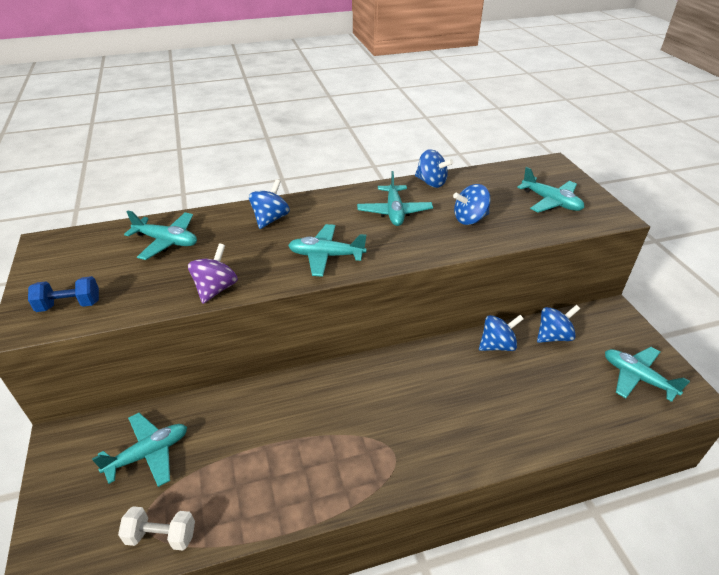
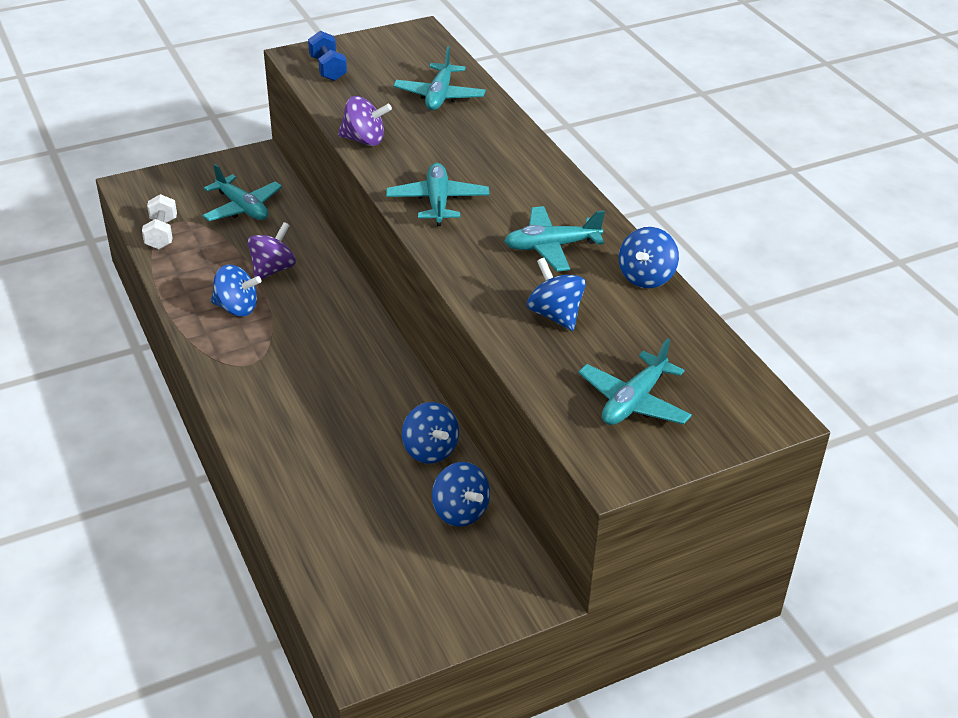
camera: 80 degrees right, 0 degrees up
blue spinning top [249,179,290,229] -> blue spinning top moved to [211,264,261,316]
turquoise plane [605,347,690,402] -> none
none -> purple spinning top [248,222,296,279]

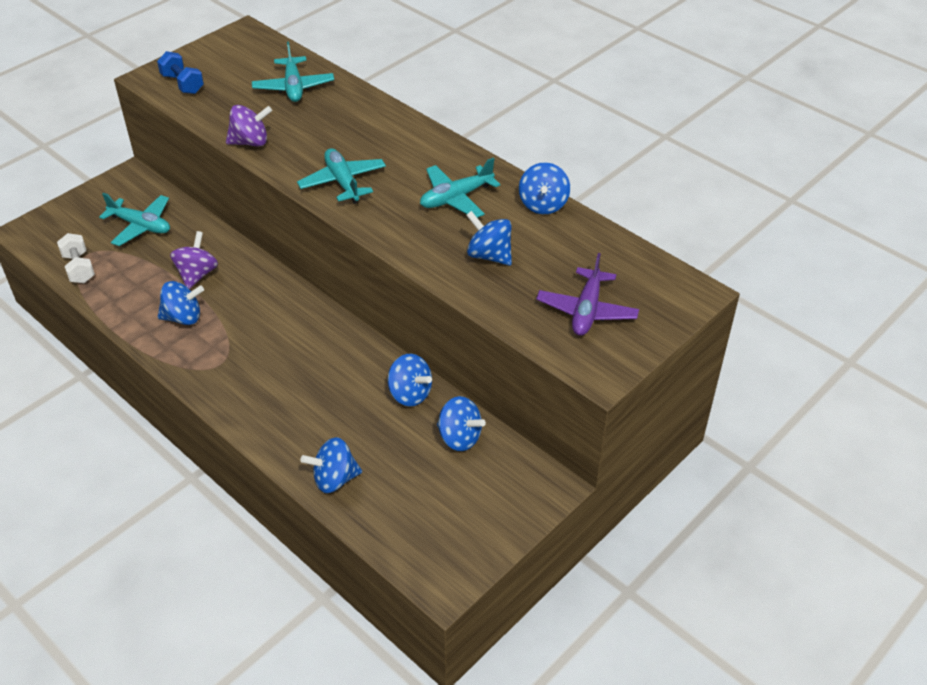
camera: 20 degrees left, 5 degrees up
turquoise plane [578,338,692,425] -> purple plane [536,253,639,336]
none -> blue spinning top [300,437,362,493]

